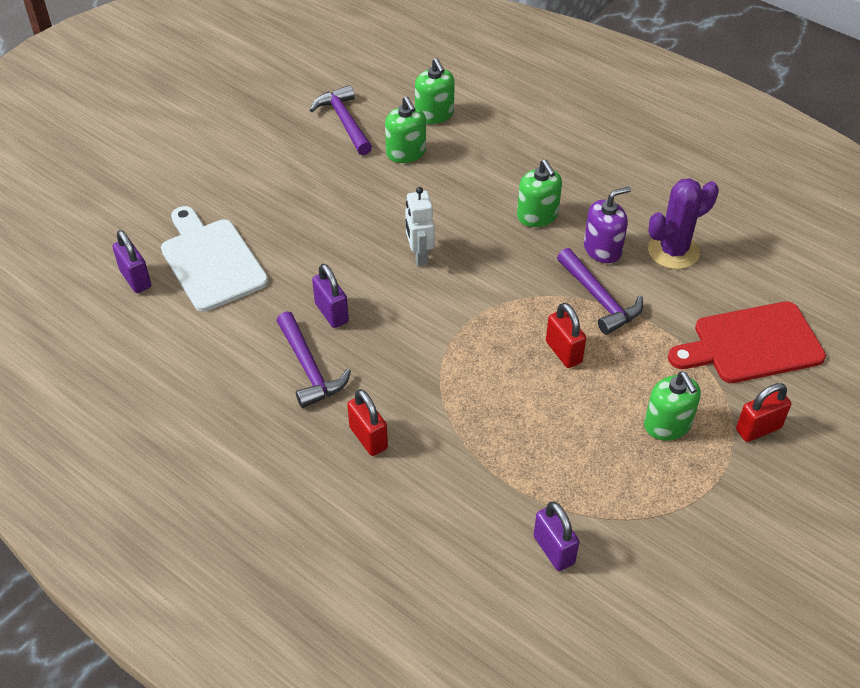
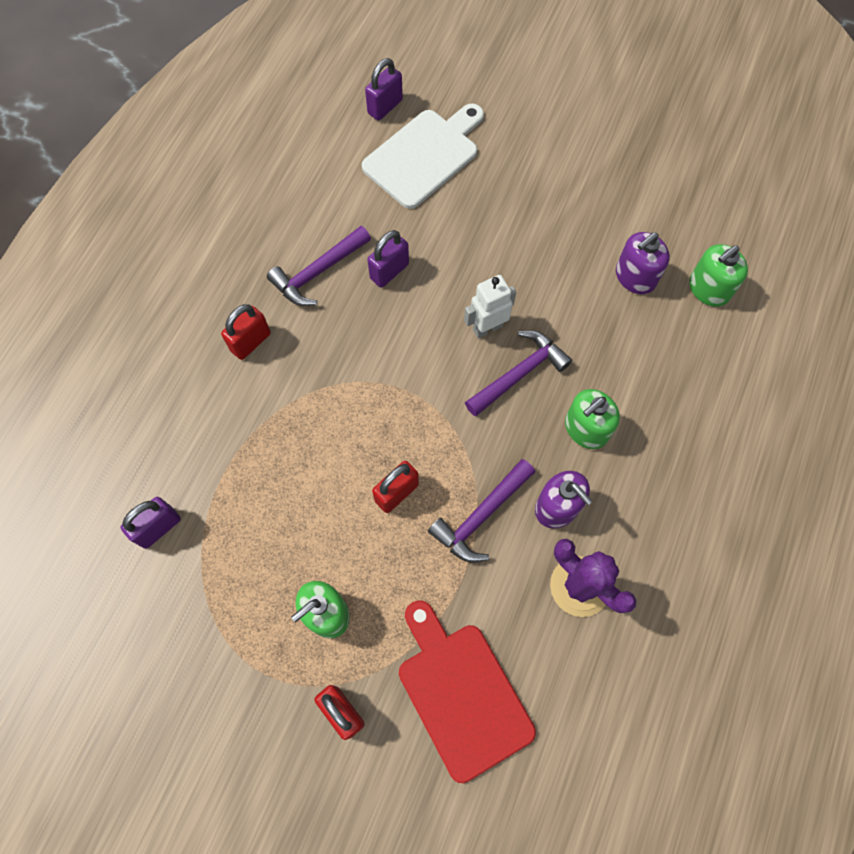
camera: 75 degrees right, 20 degrees up
purple hammer [310,85,372,155] -> purple hammer moved to [465,330,572,416]
green soap dispenser [385,96,426,163] -> purple soap dispenser [616,232,670,294]

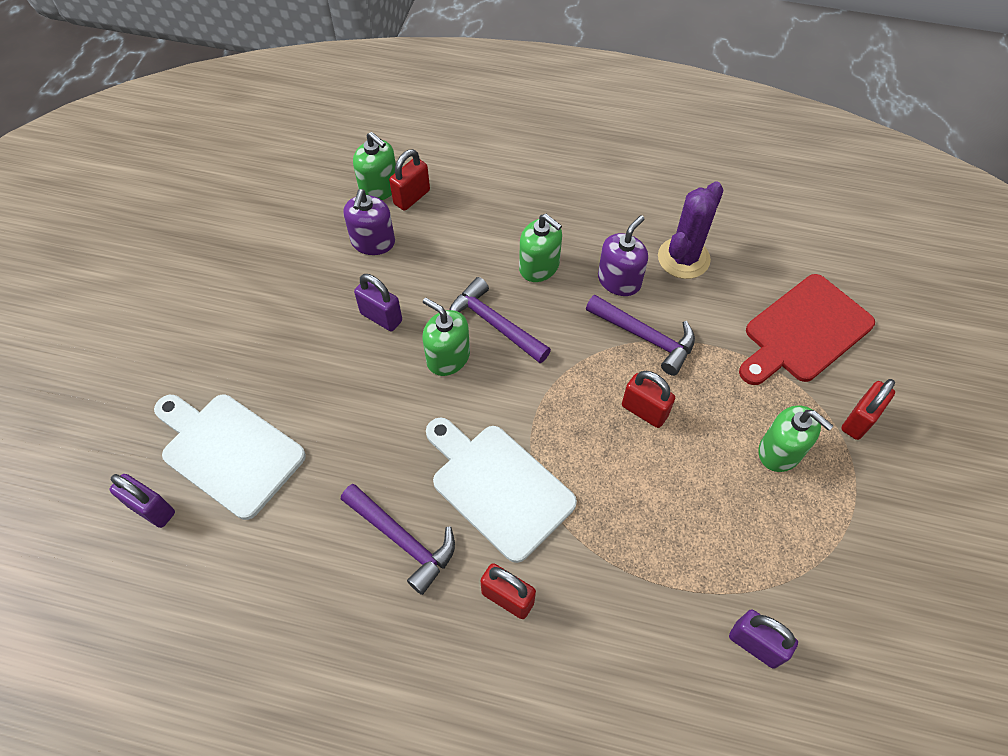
camera: 100 degrees left, 10 degrees down
purple padlock [367,230,409,288] -> purple padlock moved to [354,274,402,331]
white robot [464,275,516,338] -> green soap dispenser [422,298,470,376]
purple soap dispenser [616,232,670,294] -> purple soap dispenser turned 60 degrees clockwise [343,189,395,255]
none -> red padlock [389,149,430,211]
none -> white cutting board [426,417,577,563]

